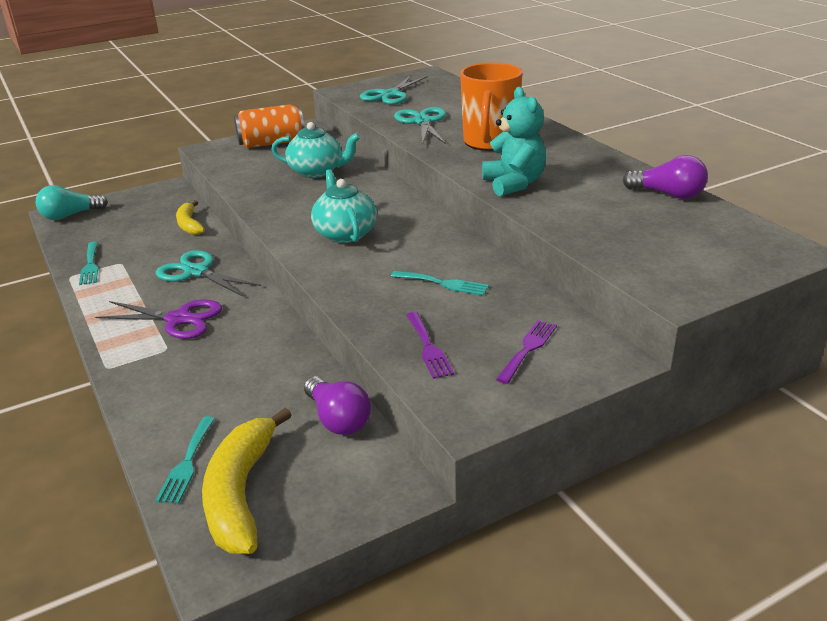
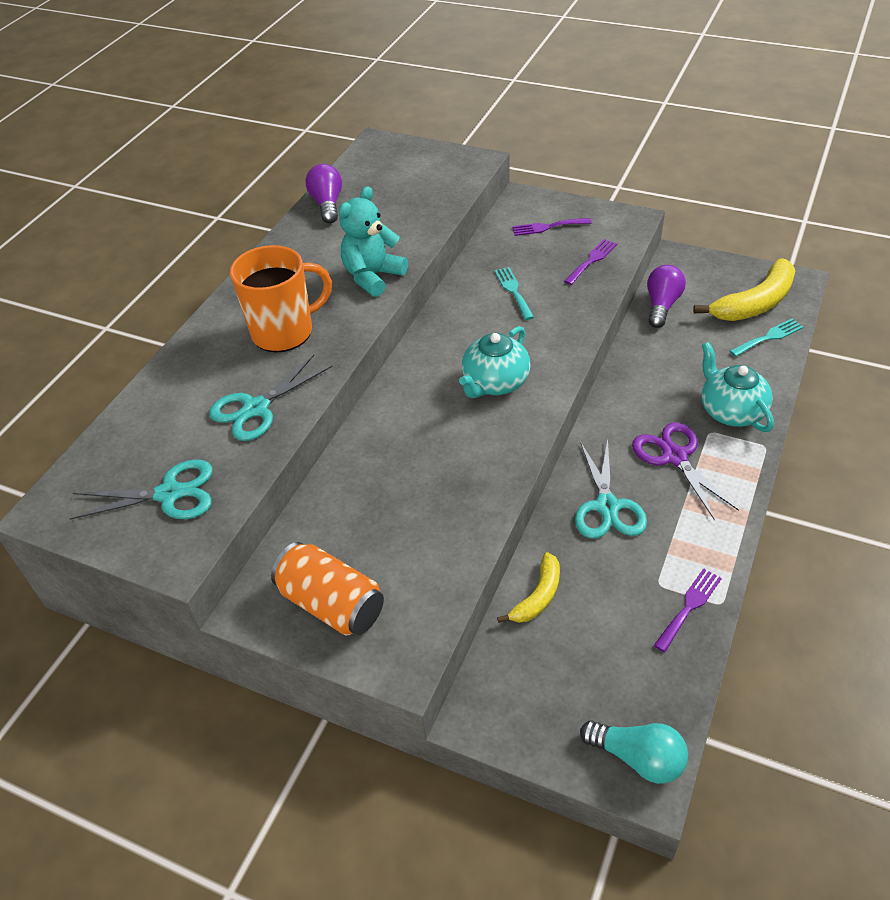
camera: 125 degrees left, 15 degrees up
turquoise fork [79,242,98,285] -> purple fork [654,568,722,652]
turquoise teapot [271,122,361,178] -> turquoise teapot moved to [701,342,774,432]

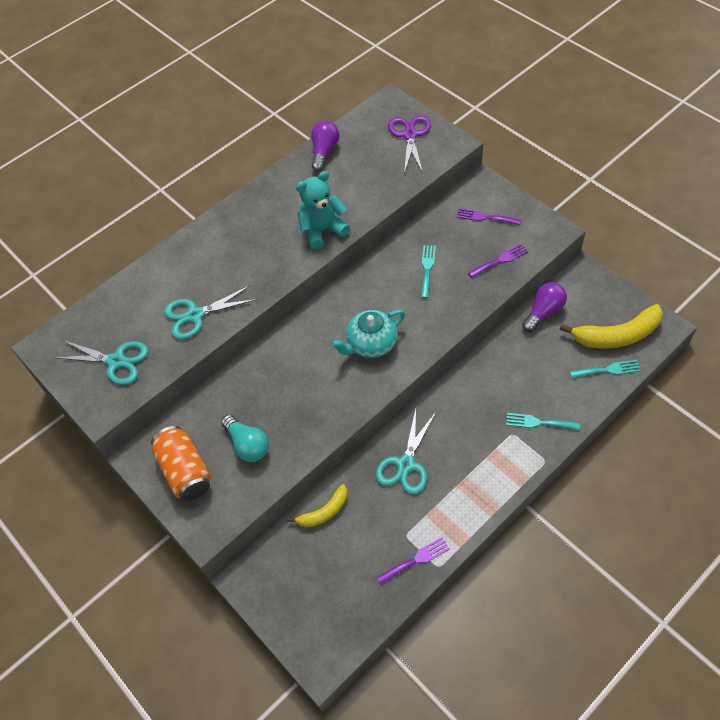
camera: 25 degrees right, 10 degrees up
orange mug [230,245,332,352] -> none
turquoise light bulb [580,720,688,784] -> turquoise light bulb moved to [221,415,269,462]
purple scissors [632,423,739,520] -> purple scissors moved to [388,115,431,174]
turquoise teapot [701,342,774,432] -> turquoise fork [506,413,580,430]

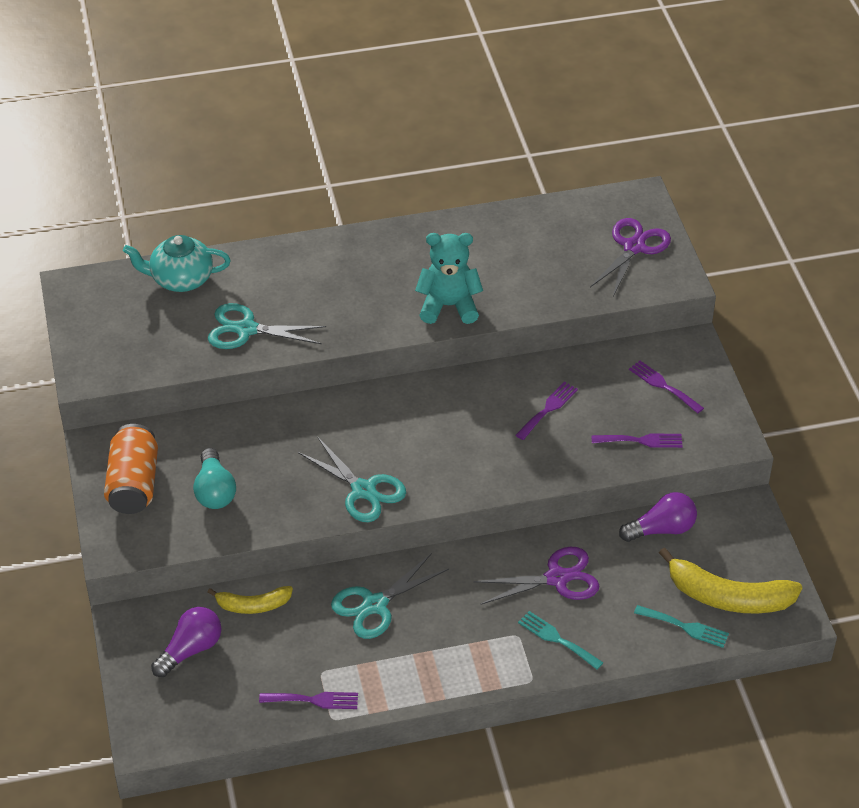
camera: 25 degrees right, 10 degrees down
turquoise scissors [54,340,148,385] -> turquoise scissors moved to [298,438,406,522]
purple light bulb [311,121,340,171] -> purple light bulb moved to [151,607,221,677]
turquoise teapot [331,310,405,358] -> turquoise teapot moved to [123,235,231,292]
turquoise fork [421,245,436,298] -> purple fork [516,382,578,440]
none -> purple scissors [473,547,599,605]

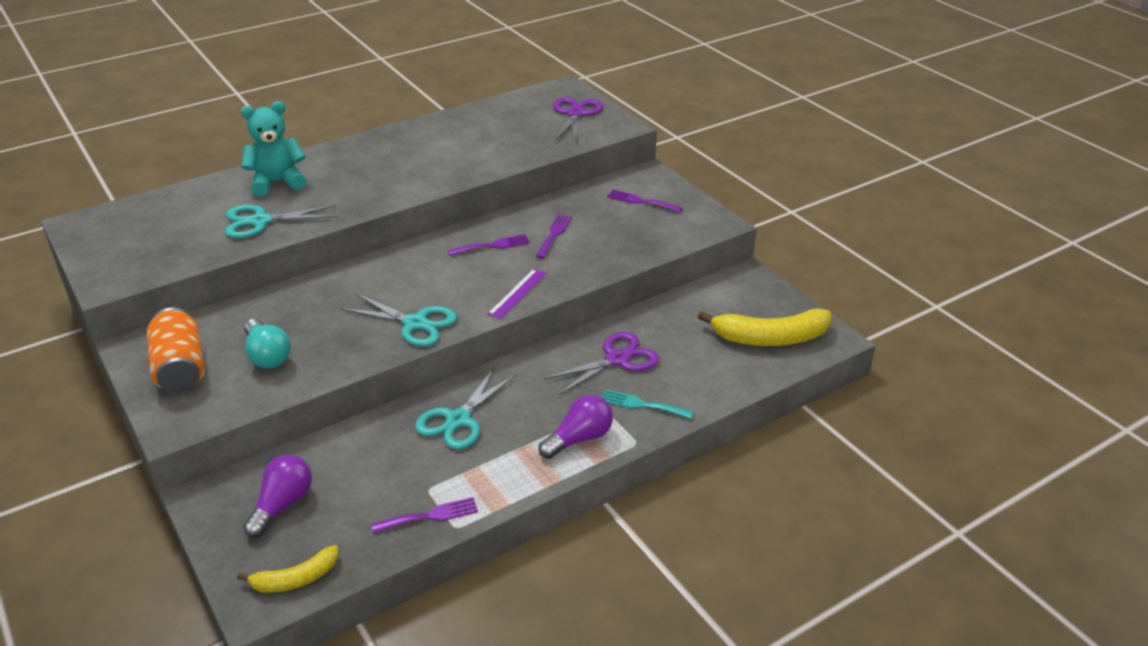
camera: 20 degrees left, 10 degrees down
turquoise teapot [123,235,231,292] -> none
yellow banana [208,586,293,614] -> yellow banana moved to [237,545,338,593]
turquoise teddy bear [415,233,483,324] -> turquoise teddy bear moved to [241,101,306,197]
purple fork [591,433,683,448] -> purple fork moved to [448,234,530,256]
purple light bulb [619,492,697,542] -> purple light bulb moved to [539,395,613,459]
turquoise fork [634,605,729,648] -> none
none -> purple ruler [488,269,547,319]

